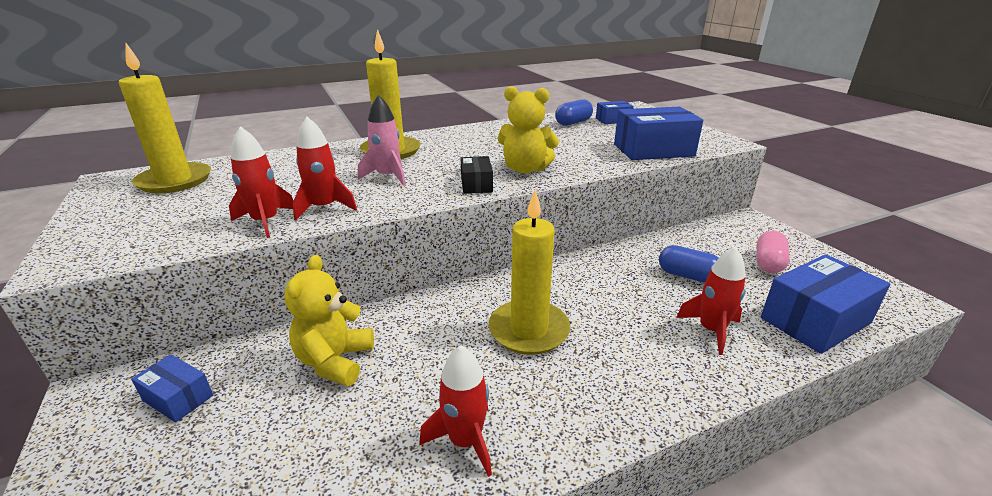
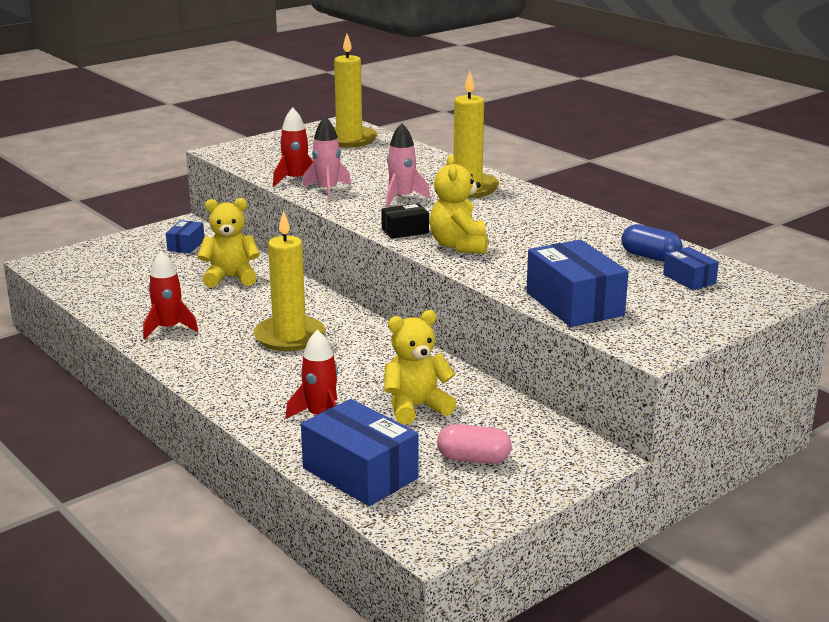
camera: 75 degrees right, 5 degrees down
red rocket [293,117,357,220] -> pink rocket [302,117,351,200]
blue capsule [659,245,718,283] -> yellow teddy bear [384,310,457,425]

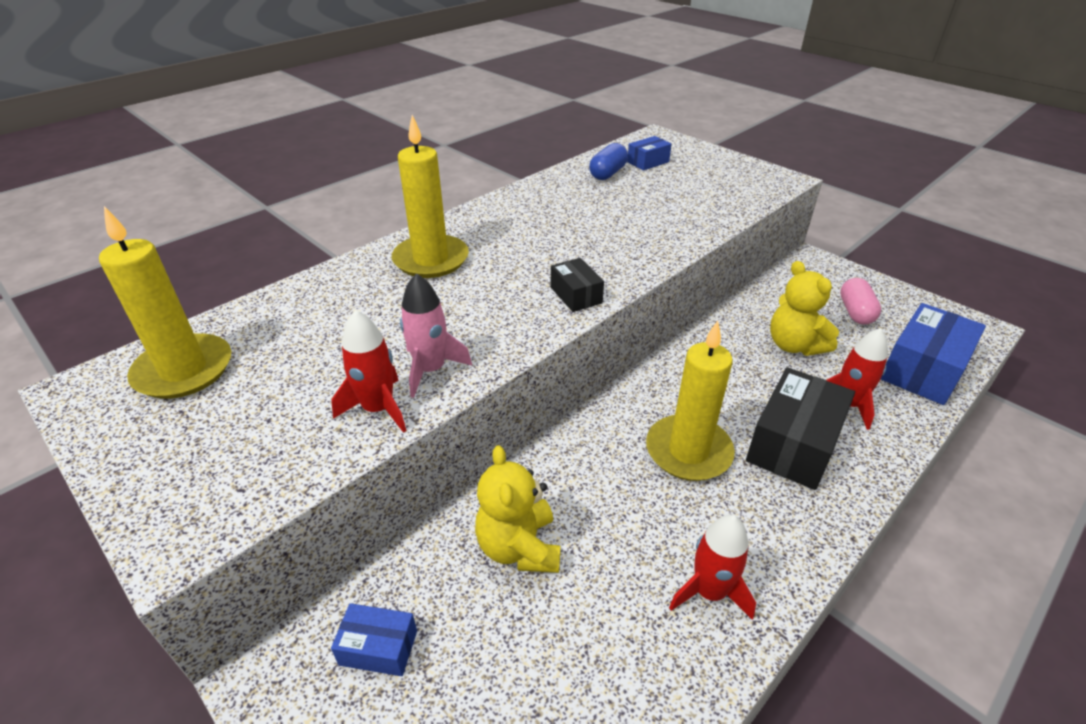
camera: 95 degrees left, 15 degrees up
pink rocket [386,123,430,207] -> none
yellow teddy bear [430,155,488,254] -> none
blue box [526,240,629,327] -> none
none -> black box [746,367,855,490]

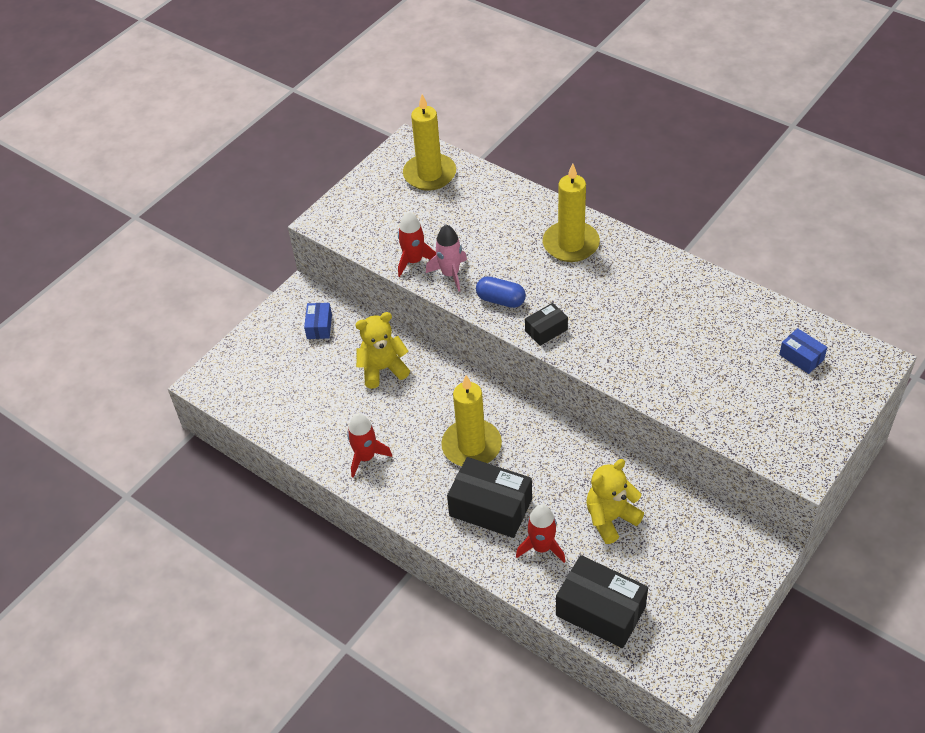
camera: 85 degrees right, 10 degrees up
blue capsule [589,143,628,180] -> blue capsule moved to [476,276,526,308]
pink capsule [840,278,881,325] -> none
blue box [881,303,986,405] -> black box [556,555,648,648]

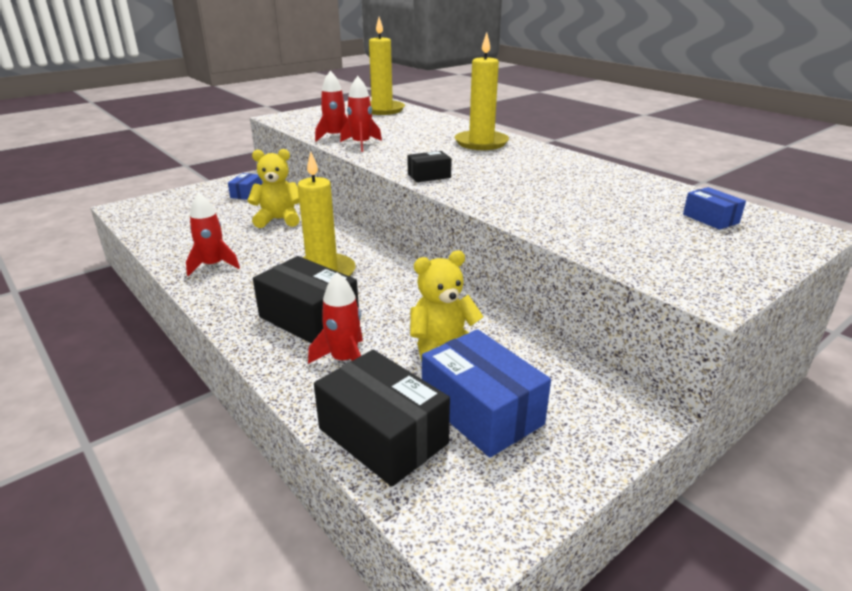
camera: 10 degrees right, 20 degrees down
pink rocket [426,224,467,292] -> red rocket [340,76,382,152]
blue capsule [476,276,526,308] -> none
none -> blue box [422,329,551,457]

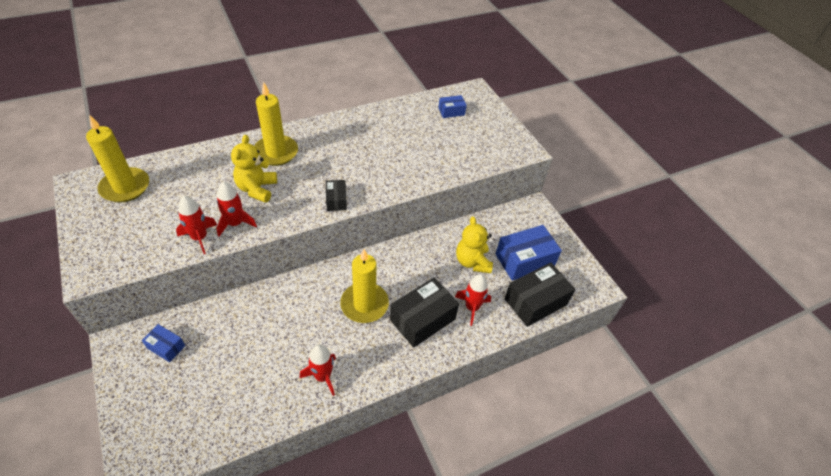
camera: 80 degrees left, 20 degrees up
yellow teddy bear [247,149,300,228] -> yellow teddy bear moved to [231,135,277,203]

